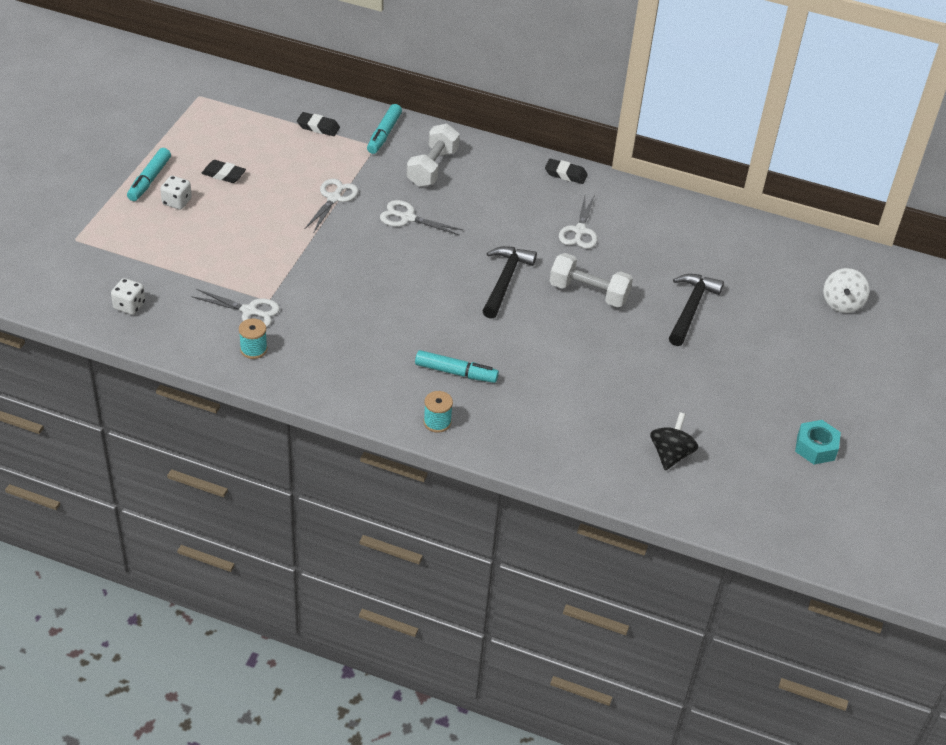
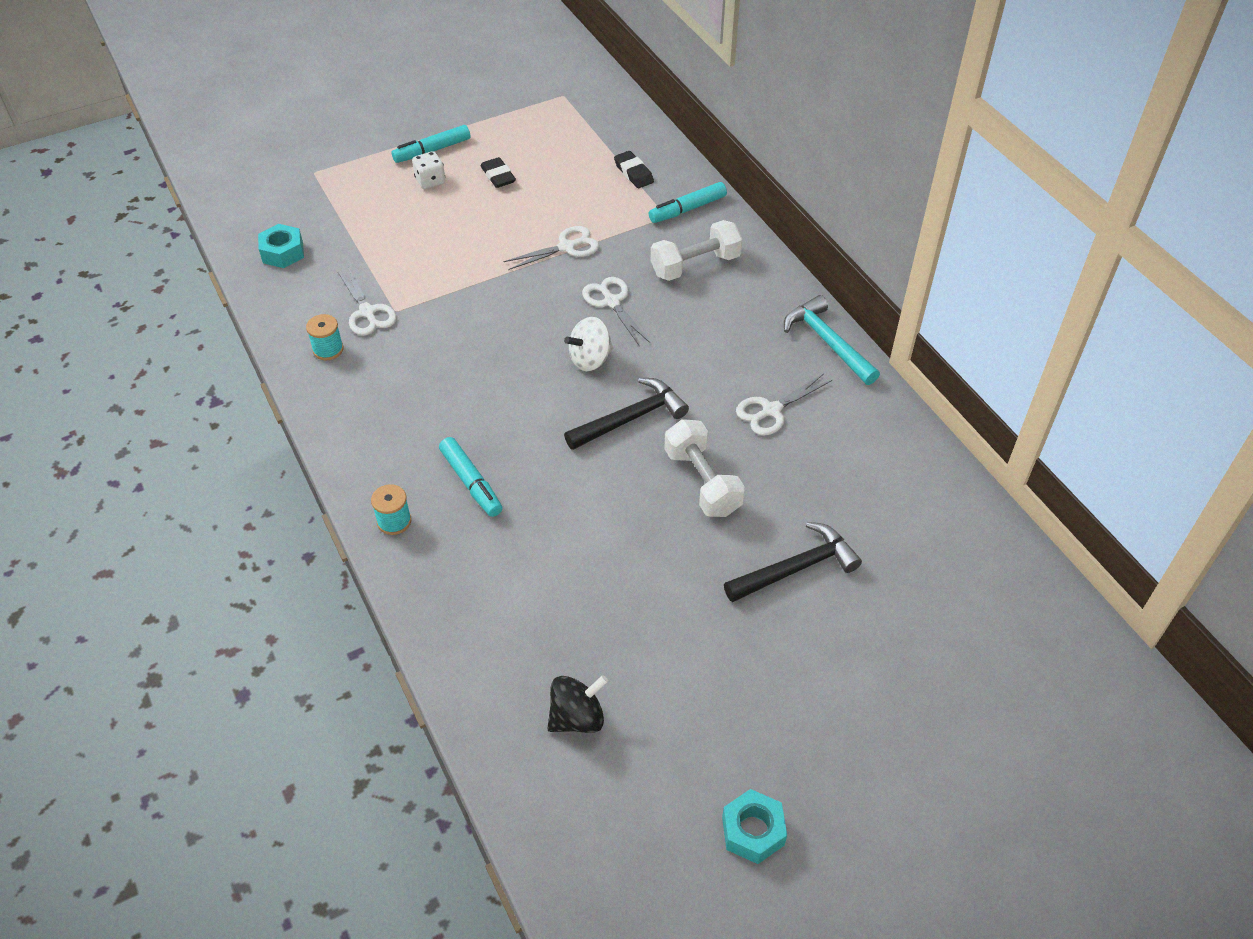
camera: 45 degrees right, 5 degrees up
white dice [111,278,145,315] -> turquoise nut [258,224,304,268]
black eraser [545,159,588,184] -> turquoise hammer [784,295,880,385]
white spinning top [823,268,870,313] -> white spinning top moved to [564,317,613,371]

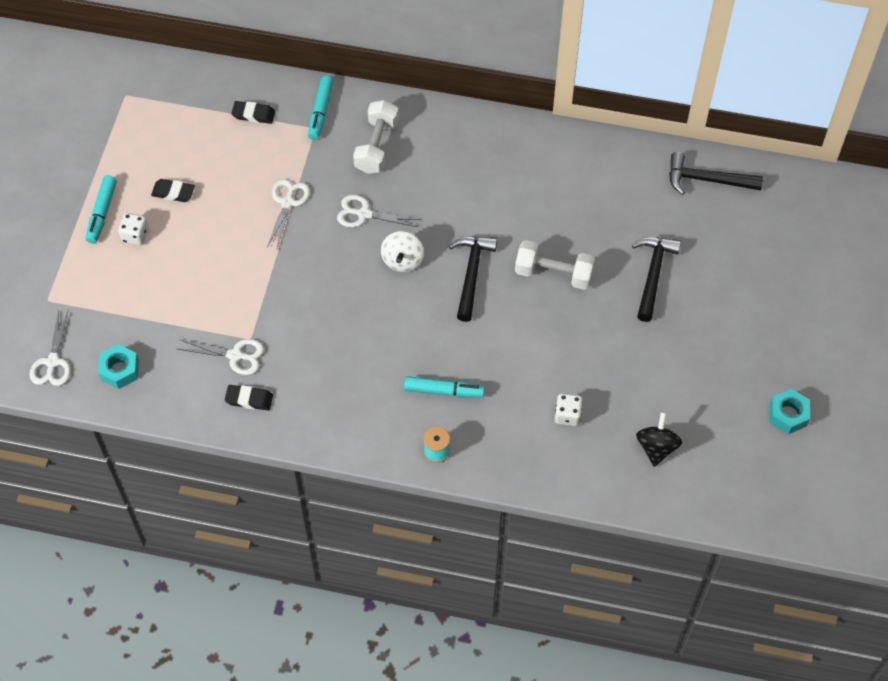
camera: 50 degrees left, 10 degrees up
turquoise spool [306,314,344,360] -> black eraser [225,385,273,410]
white scissors [736,374,832,436] -> white scissors moved to [30,310,71,386]
turquoise hammer [784,295,880,385] -> none
none -> white dice [555,393,583,426]
none -> black hammer [669,152,763,195]

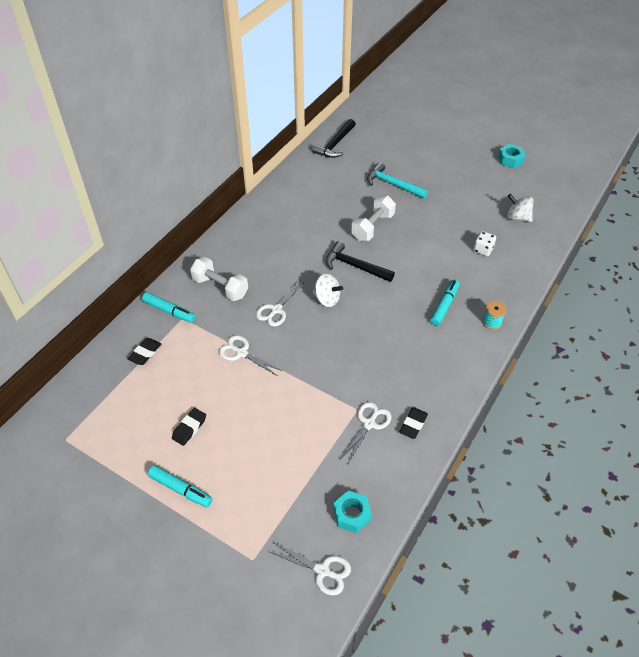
camera: 70 degrees left, 10 degrees down
white dice [118,213,149,245] -> none
black hammer [632,237,681,322] -> turquoise hammer [367,162,428,199]
black spinning top [636,412,682,467] -> white spinning top [507,194,534,222]

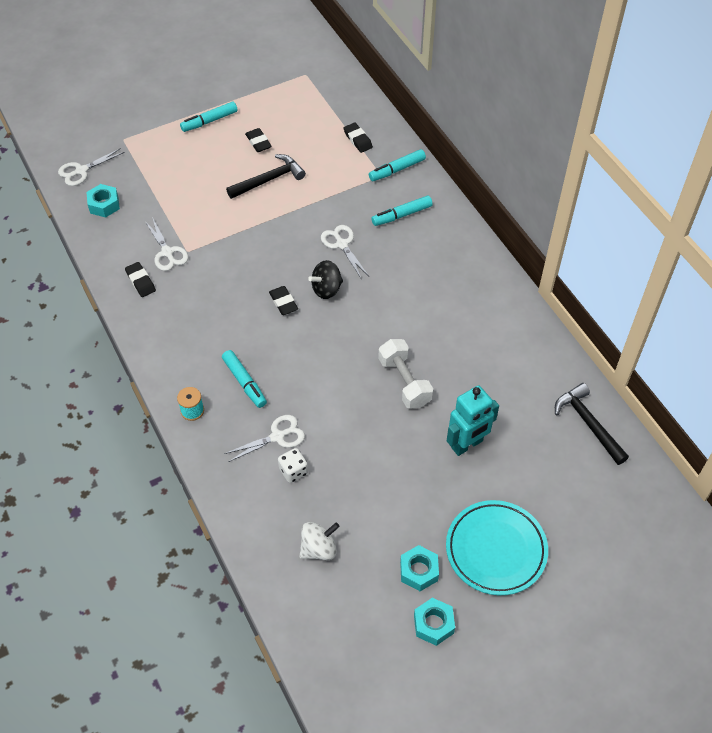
camera: 120 degrees right, 5 degrees up
white dumbbell [190,257,248,301] -> turquoise marker [371,195,433,226]
white scissors [219,335,282,376] -> white scissors moved to [224,415,305,462]
white spinning top [313,274,343,307] -> black spinning top [308,260,343,299]
black hammer [326,241,395,282] -> black hammer moved to [226,154,306,199]
turquoise hammer [367,162,428,199] -> turquoise robot [447,385,499,456]
none -> black eraser [269,286,298,315]
none -> turquoise nut [400,545,439,591]
none -> turquoise plate [446,500,548,595]

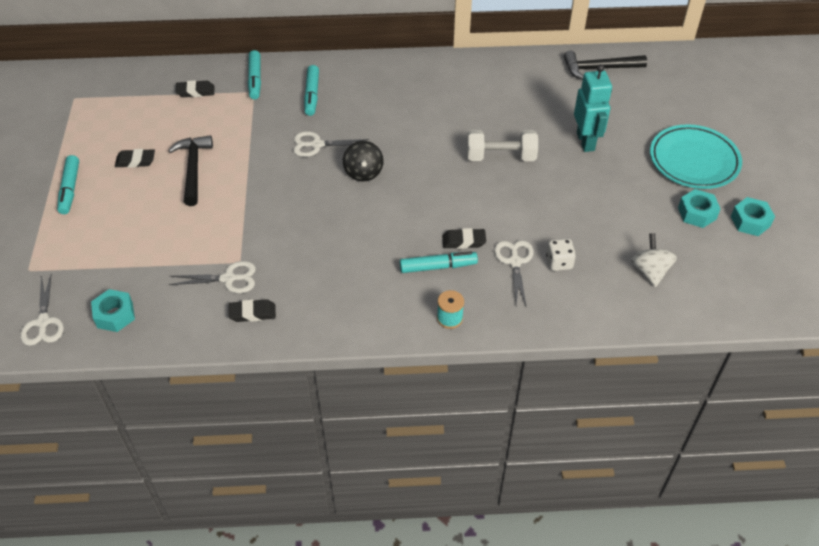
camera: 65 degrees left, 5 degrees down
black eraser [269,286,298,315] -> black eraser moved to [442,228,486,249]

